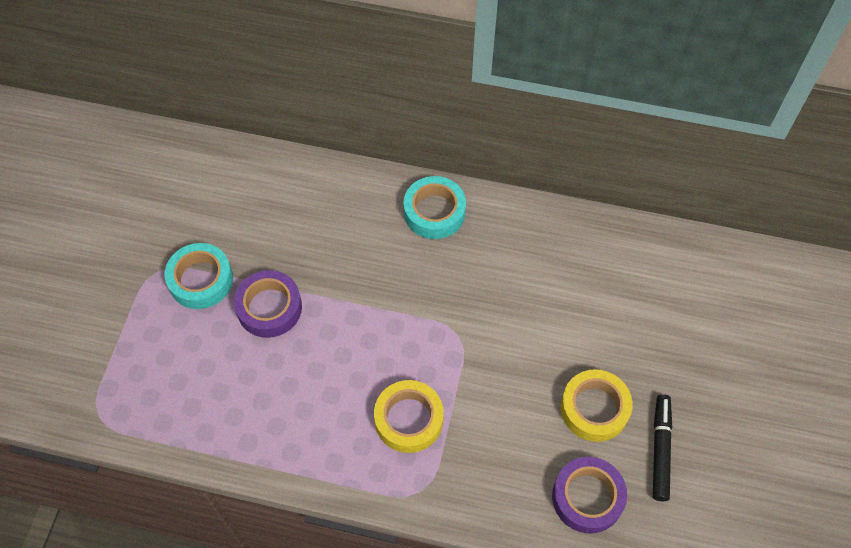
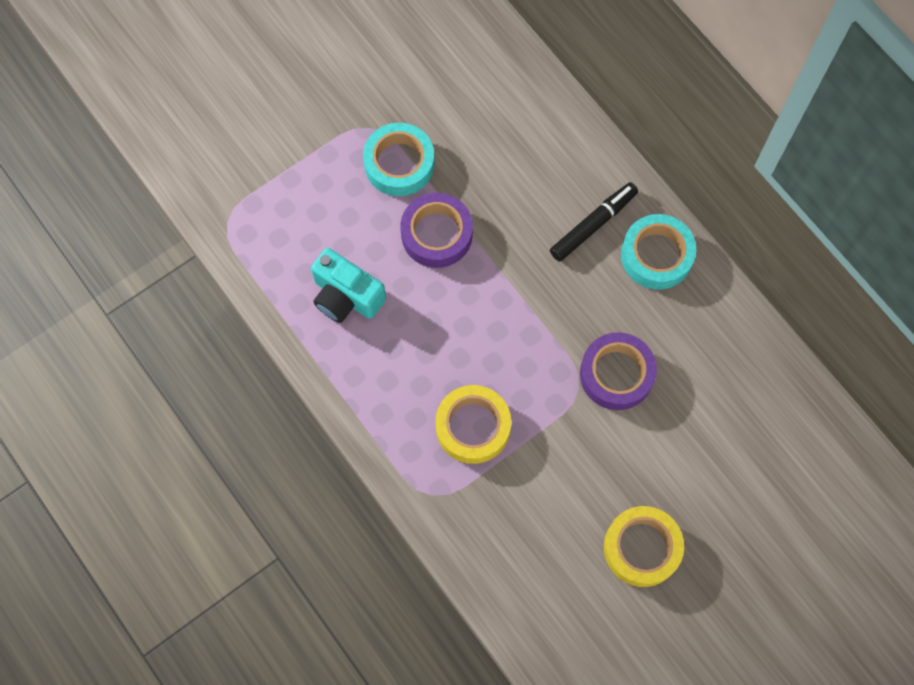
camera: 40 degrees right, 10 degrees up
purple tape [552,457,627,533] -> purple tape moved to [580,332,657,410]
black marker [653,394,672,501] -> black marker moved to [550,182,638,261]
none -> turquoise camera [311,248,386,323]

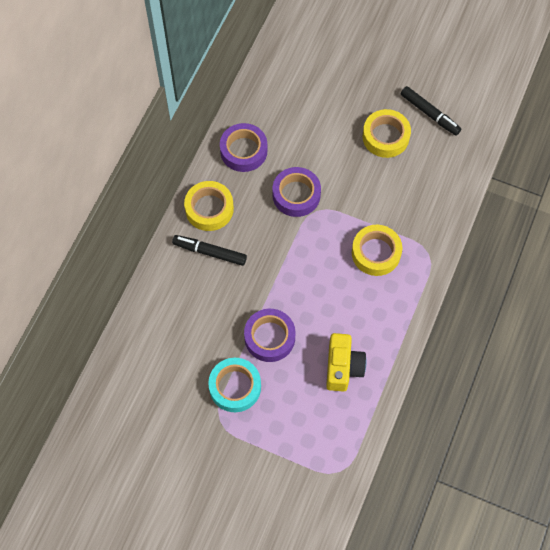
camera: 120 degrees left, 5 degrees down
turquoise camera [311,248,386,323] -> yellow camera [326,333,367,392]
turquoise tape [621,214,696,290] -> yellow tape [184,181,234,231]
none -> purple tape [220,123,267,172]
none -> black marker [401,86,461,136]

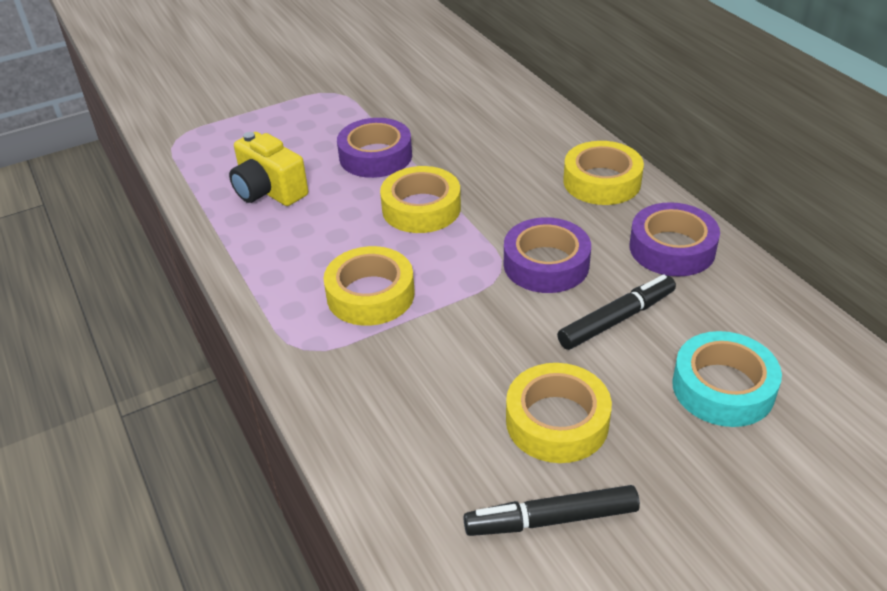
camera: 130 degrees right, 25 degrees down
black marker [172,235,247,266] -> black marker moved to [557,274,676,350]
turquoise tape [208,358,261,412] -> turquoise tape moved to [672,331,782,427]
none -> yellow tape [380,166,461,233]

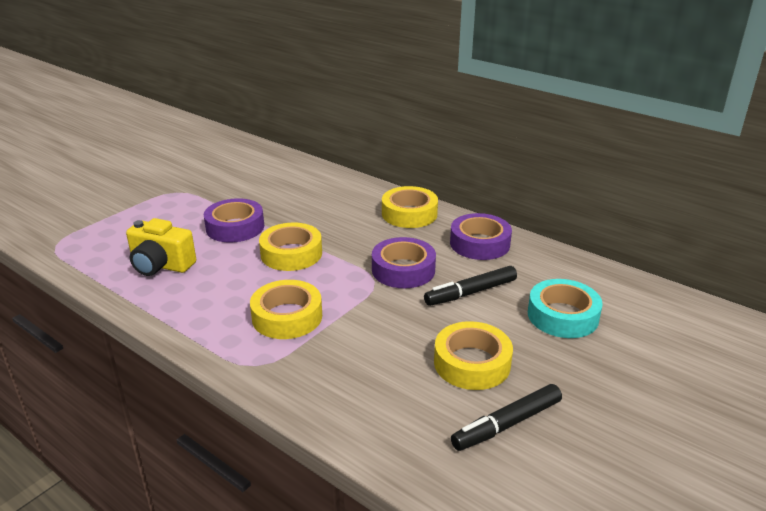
camera: 25 degrees left, 10 degrees down
black marker [557,274,676,350] -> black marker turned 150 degrees counterclockwise [424,266,517,306]

